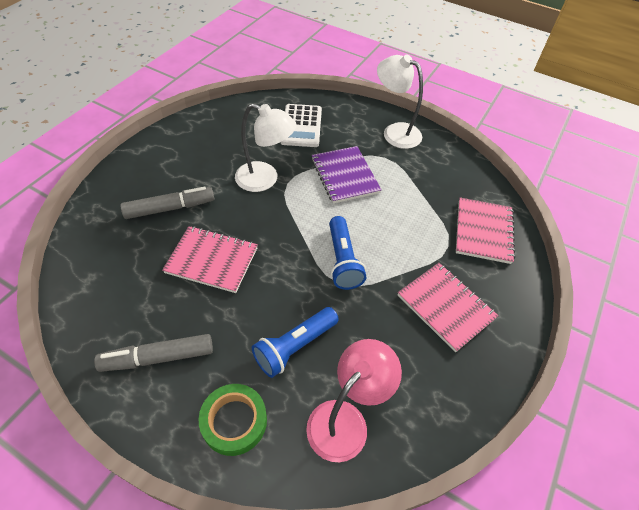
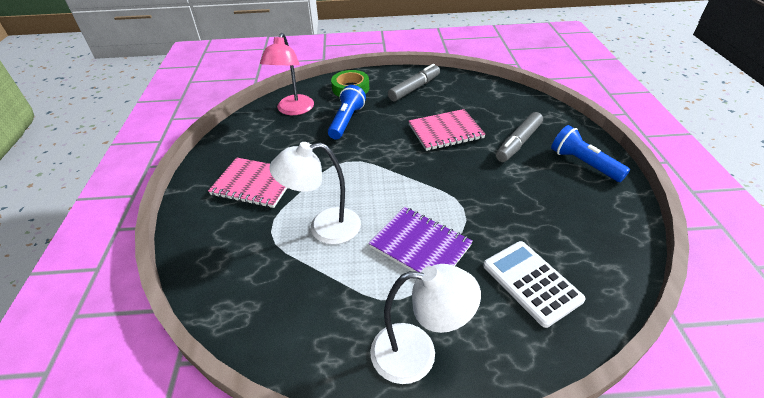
camera: 150 degrees right, 10 degrees down
white lamp [235,103,297,192] -> white lamp moved to [269,142,361,245]
blue flashlight [329,216,366,290] -> blue flashlight moved to [551,125,630,182]
pink notebook [456,197,515,264] -> none

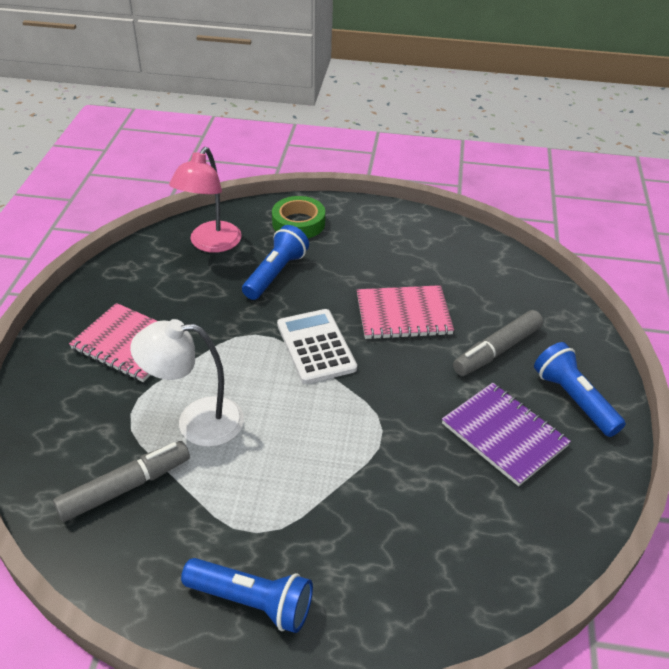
camera: 10 degrees right, 0 degrees up
purple notebook [369,207,473,272] -> purple notebook moved to [442,383,571,486]
white lamp [370,264,481,384] -> blue flashlight [181,558,313,633]
grey marker [388,64,440,101] -> grey marker moved to [53,441,190,522]
white calculator [483,241,586,328] -> white calculator moved to [277,309,357,384]

